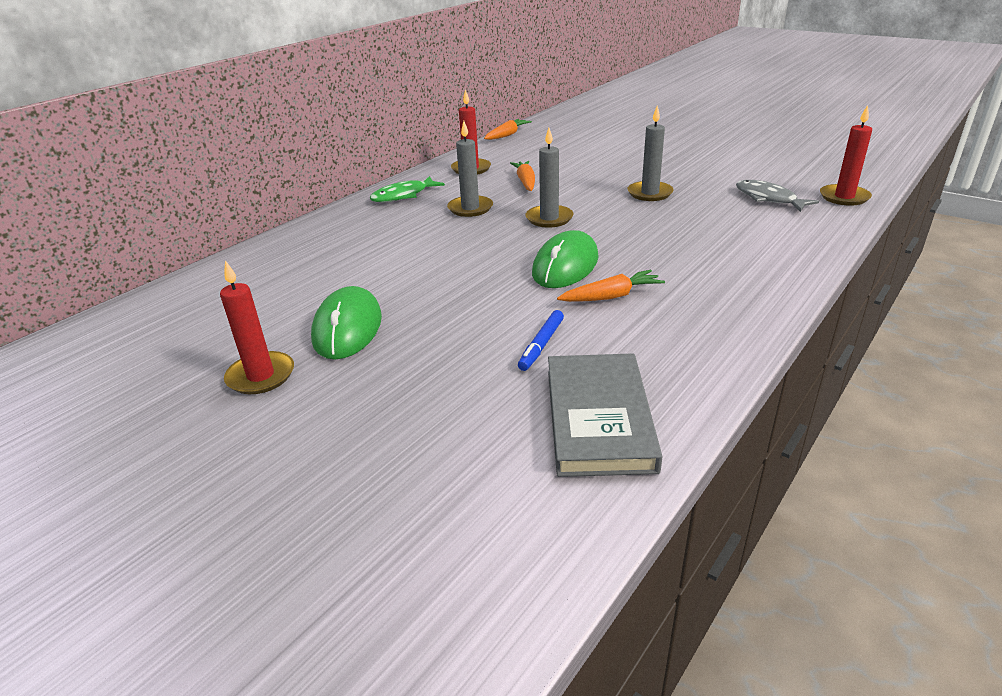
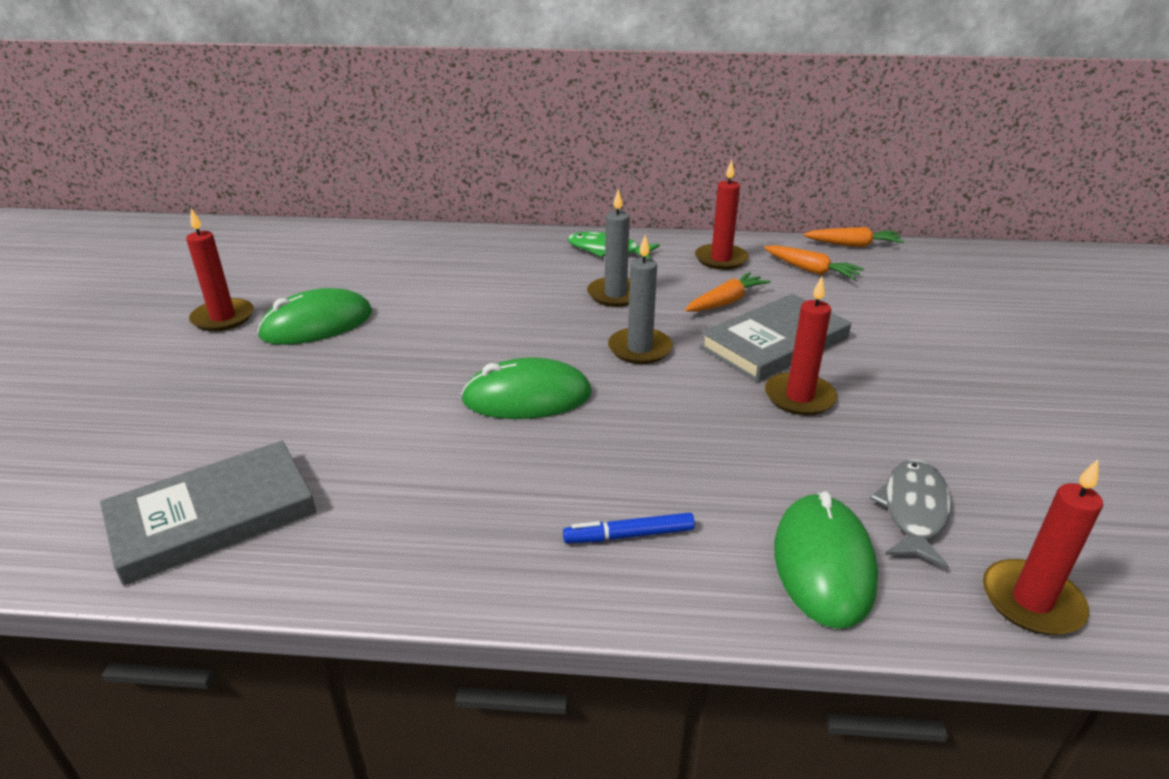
camera: 55 degrees right, 0 degrees up
blue marker [518,310,564,371] -> blue marker moved to [563,512,695,543]
orange carrot [557,270,665,302] -> orange carrot moved to [764,245,864,280]
grey candle [627,106,674,201] -> red candle [765,277,837,415]
none -> grey book [700,294,851,382]
none -> green mouse [774,491,878,629]

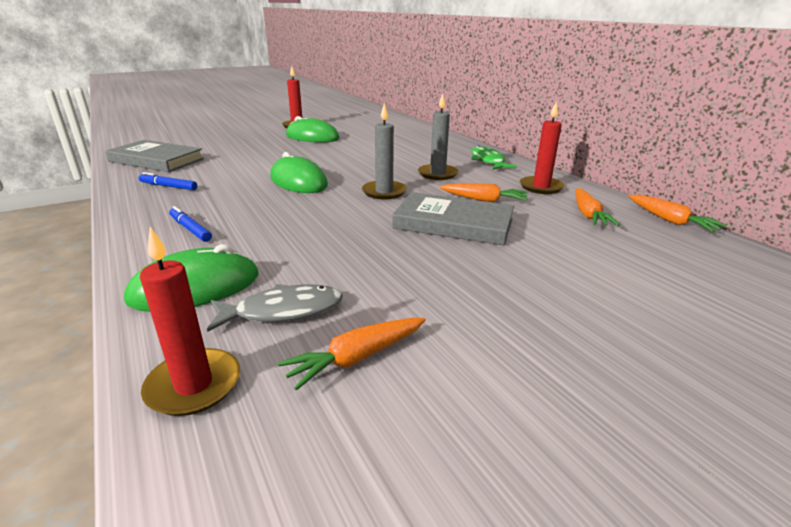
camera: 55 degrees right, 5 degrees down
red candle [765,277,837,415] -> none
none -> blue marker [139,172,197,190]
none -> orange carrot [278,318,426,391]

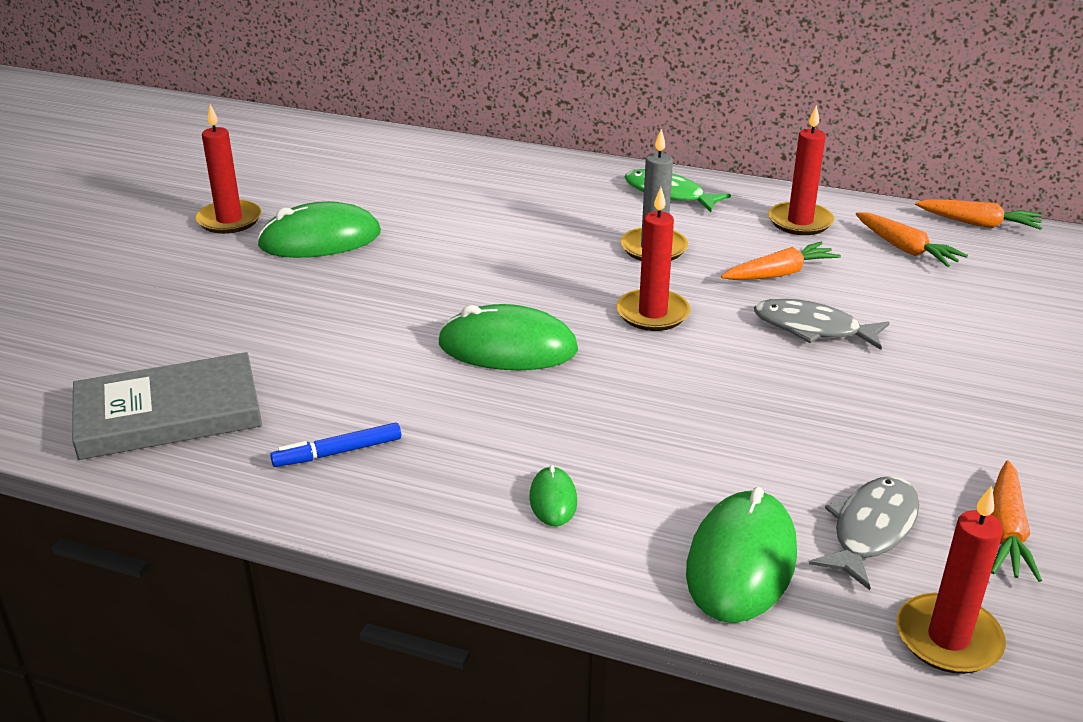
camera: 40 degrees left, 5 degrees up
blue marker [169,206,212,242] -> green mouse [529,465,577,526]
grey candle [362,103,407,199] -> red candle [616,187,690,331]
grey book [392,192,514,245] -> grey fish [754,299,890,350]

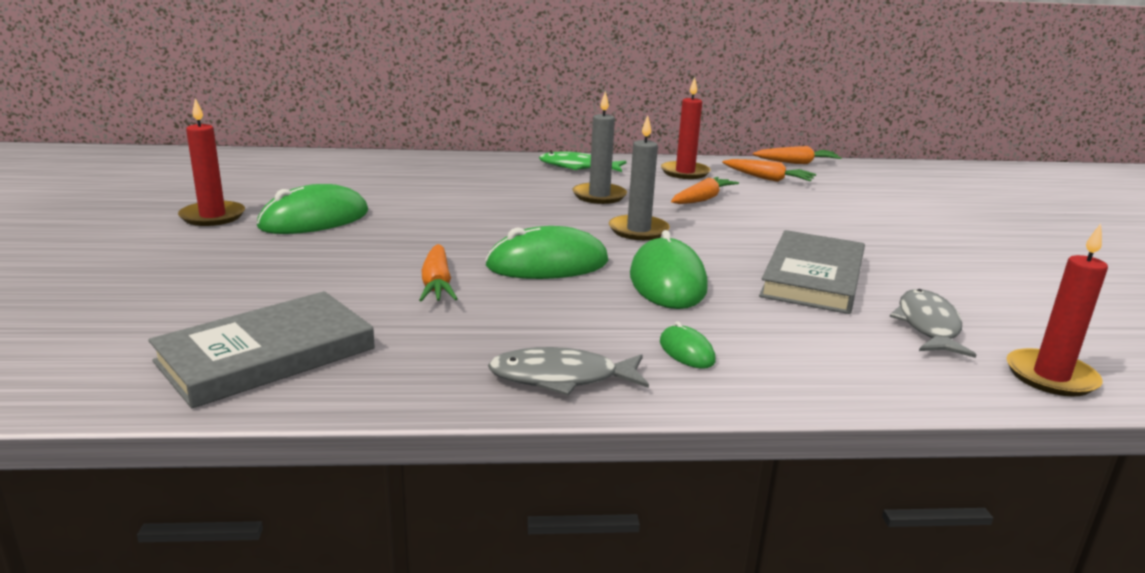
camera: 25 degrees left, 10 degrees down
blue marker [270,423,401,467] -> none
red candle [616,187,690,331] -> grey candle [609,115,670,240]
green mouse [686,487,797,623] -> green mouse moved to [630,230,708,309]
grey fish [754,299,890,350] -> grey fish moved to [488,347,649,396]
orange carrot [991,460,1042,582] -> orange carrot moved to [419,244,458,302]
none -> grey book [759,230,865,314]

